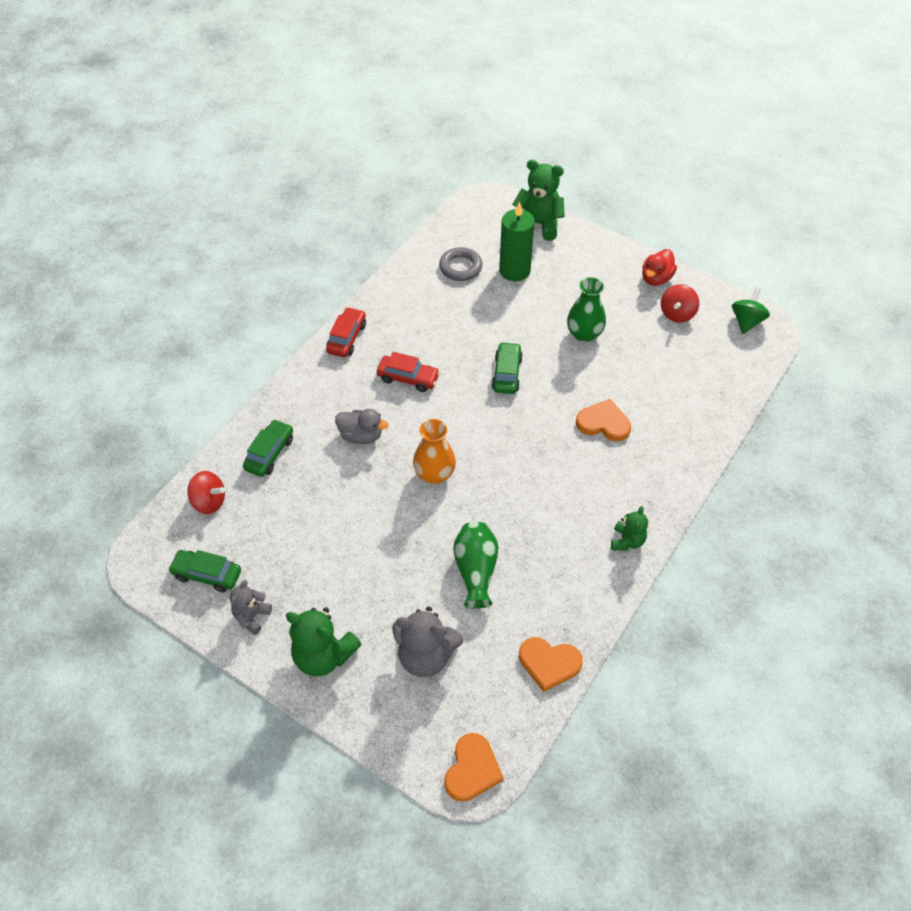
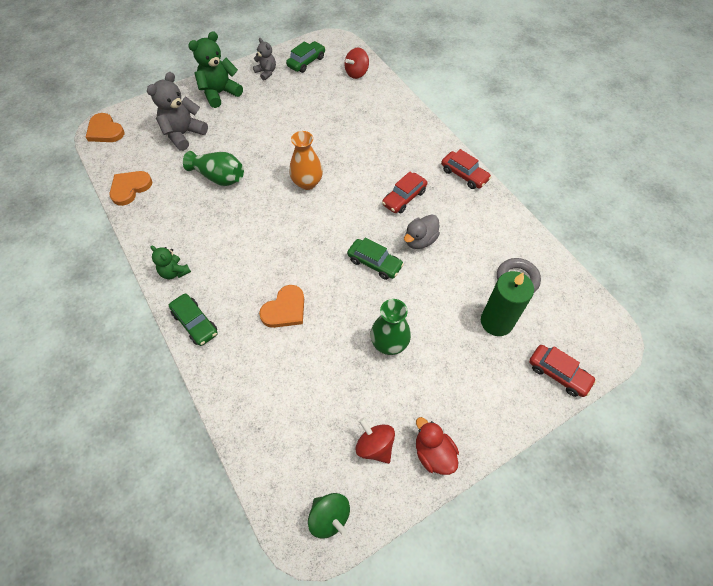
camera: 115 degrees right, 5 degrees up
green car [243,419,293,477] -> green car moved to [169,293,218,346]
grey duck [335,409,388,444] -> grey duck moved to [404,214,440,249]
green teddy bear [512,160,565,241] -> red car [529,345,596,397]

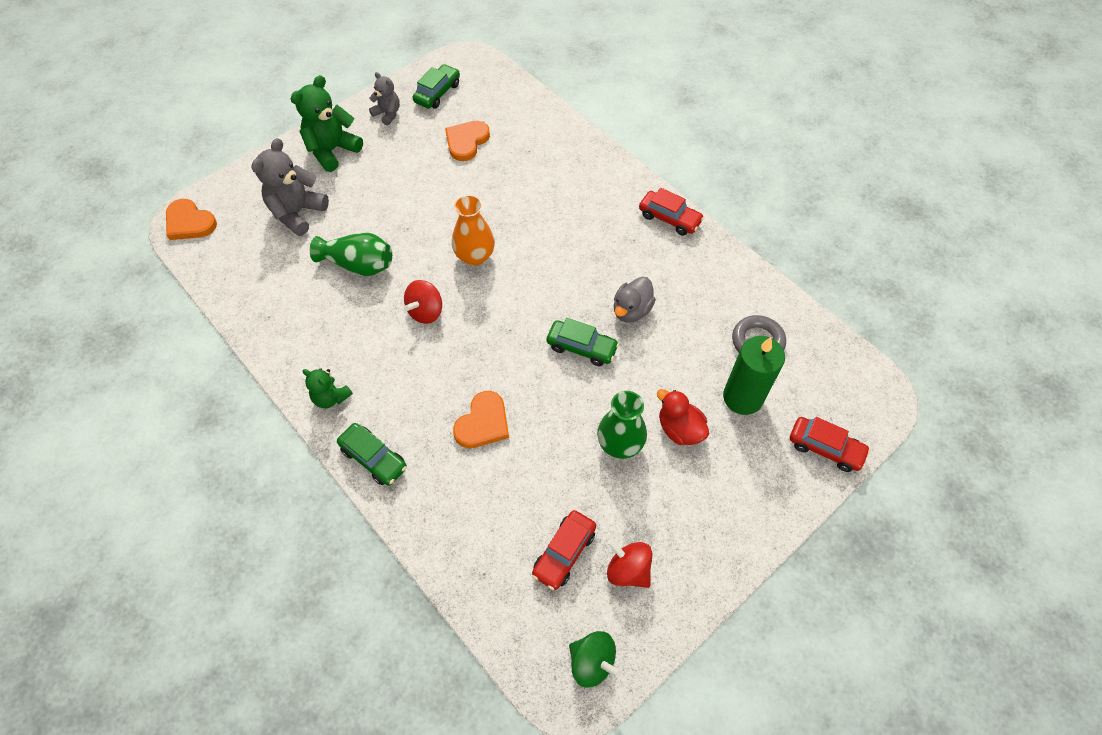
camera: 10 degrees left, 0 degrees up
orange heart [109,171,152,206] -> orange heart moved to [445,121,490,161]
red spinning top [344,47,369,79] -> red spinning top moved to [404,280,442,324]
red car [382,172,427,213] -> red car moved to [532,510,596,590]
red duck [416,417,459,475] -> red duck moved to [657,389,709,445]

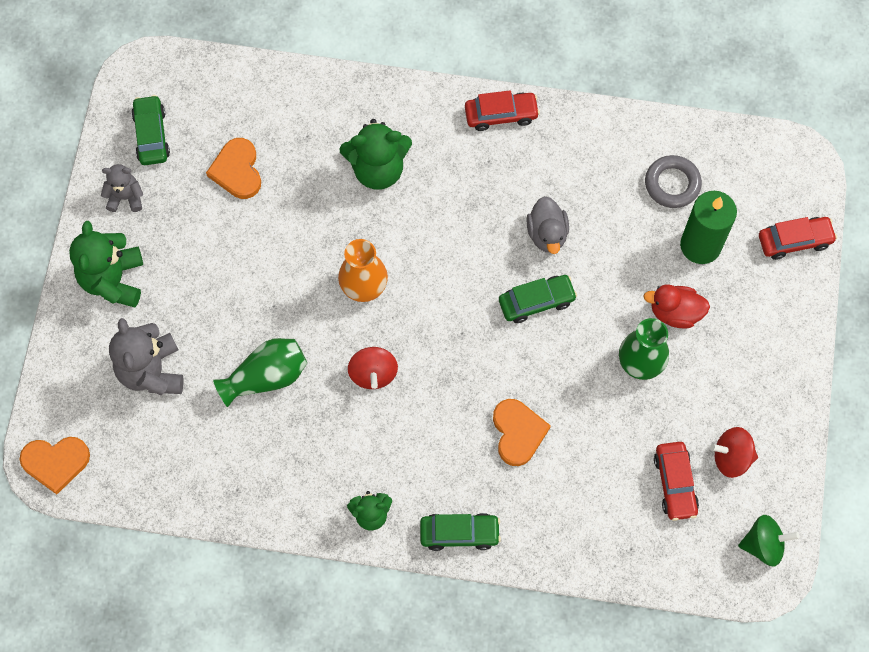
camera: 40 degrees left, 10 degrees up
none -> green teddy bear [339,119,412,190]

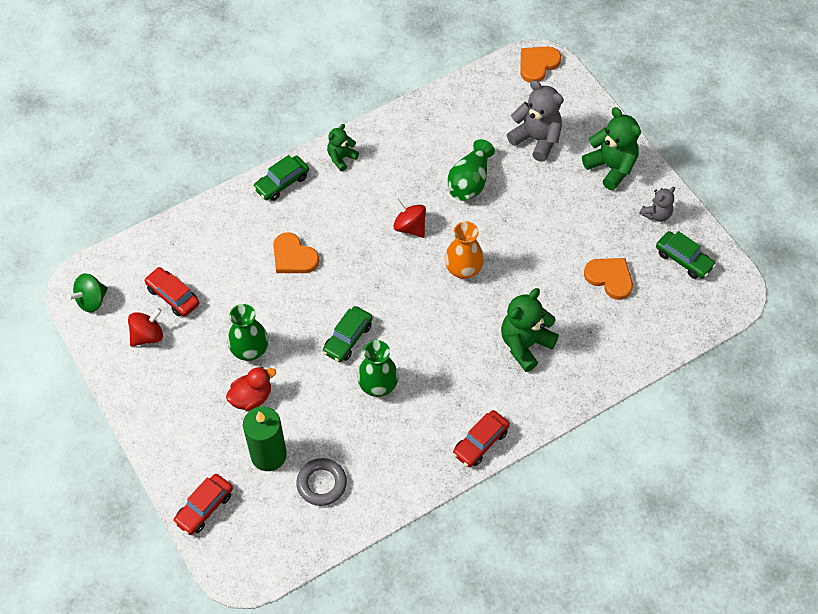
camera: 140 degrees right, 10 degrees down
grey duck [526,196,569,254] -> green vase [357,340,399,397]

